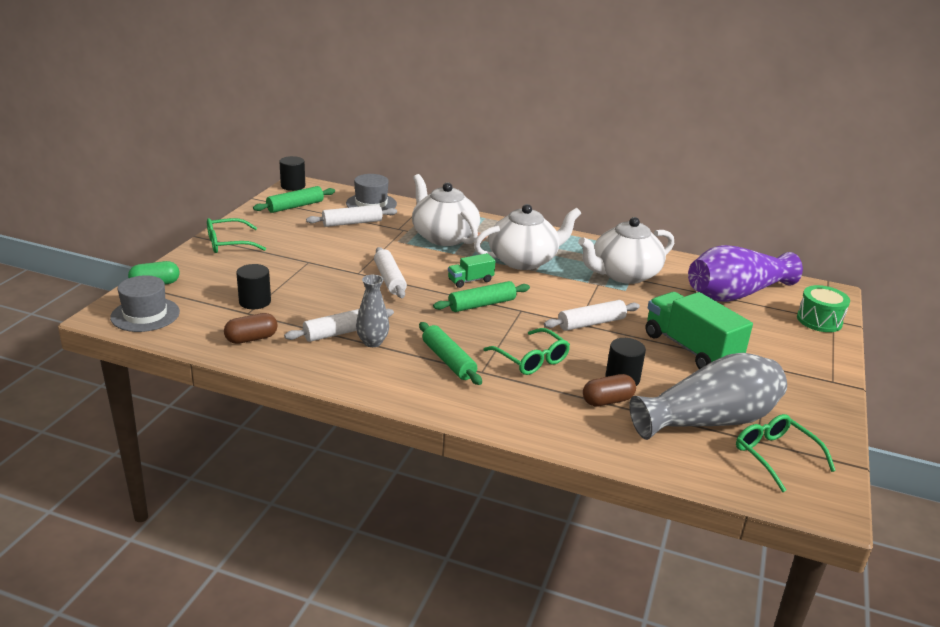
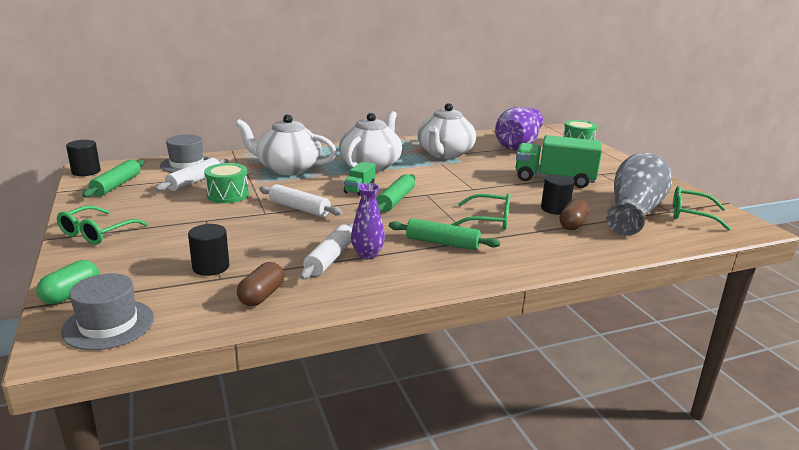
camera: 40 degrees left, 5 degrees down
grey vase [356,275,389,347] -> purple vase [351,183,385,259]
white rolling pin [544,300,640,331] -> none
none -> green drum [204,163,249,203]

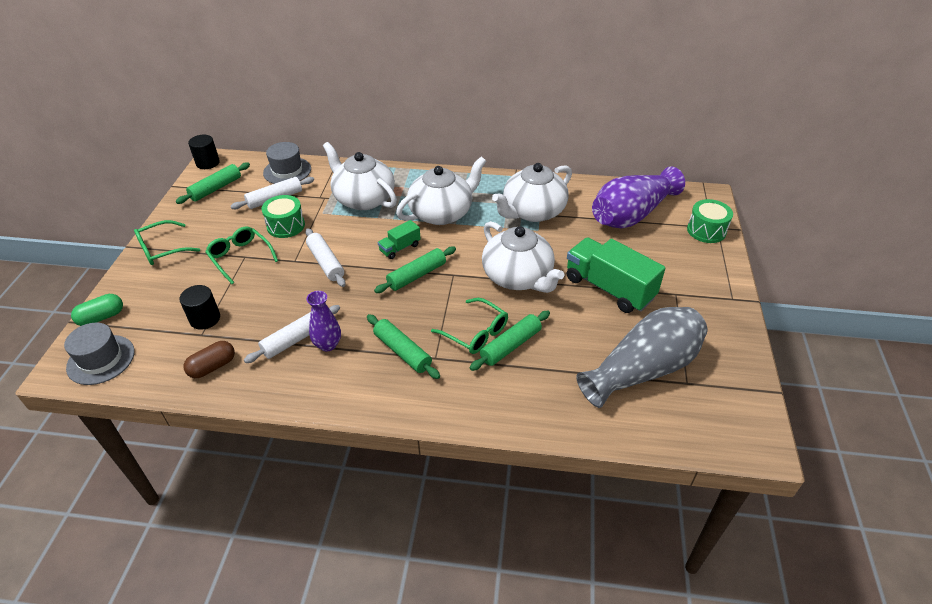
camera: 30 degrees right, 20 degrees up
black cylinder [541,175,574,215] -> none
brown capsule [560,199,588,230] -> none
green glasses [673,186,731,231] -> green glasses moved to [205,226,278,284]
none -> green rolling pin [470,311,550,371]
none -> white teapot [482,221,564,293]

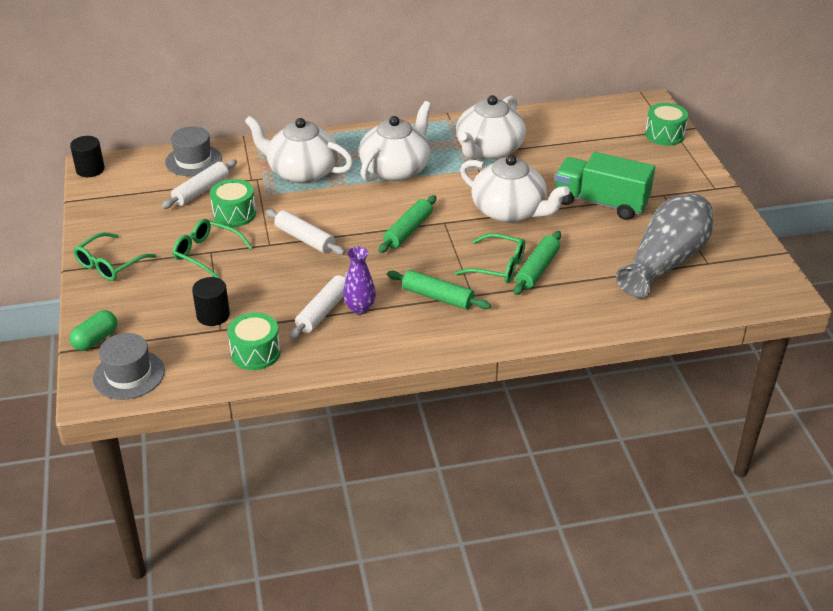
camera: 20 degrees left, 5 degrees down
green rolling pin [176,162,250,204] -> none
brown capsule [184,341,235,378] -> green drum [227,313,281,370]
green truck [378,220,421,259] -> none
purple vase [592,167,685,228] -> none

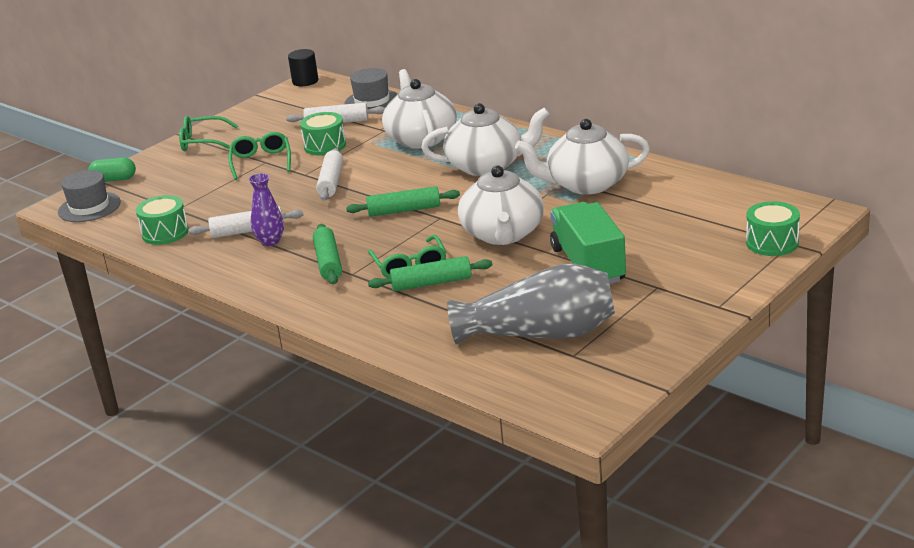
camera: 55 degrees right, 10 degrees down
black cylinder [192,277,230,326] -> none

